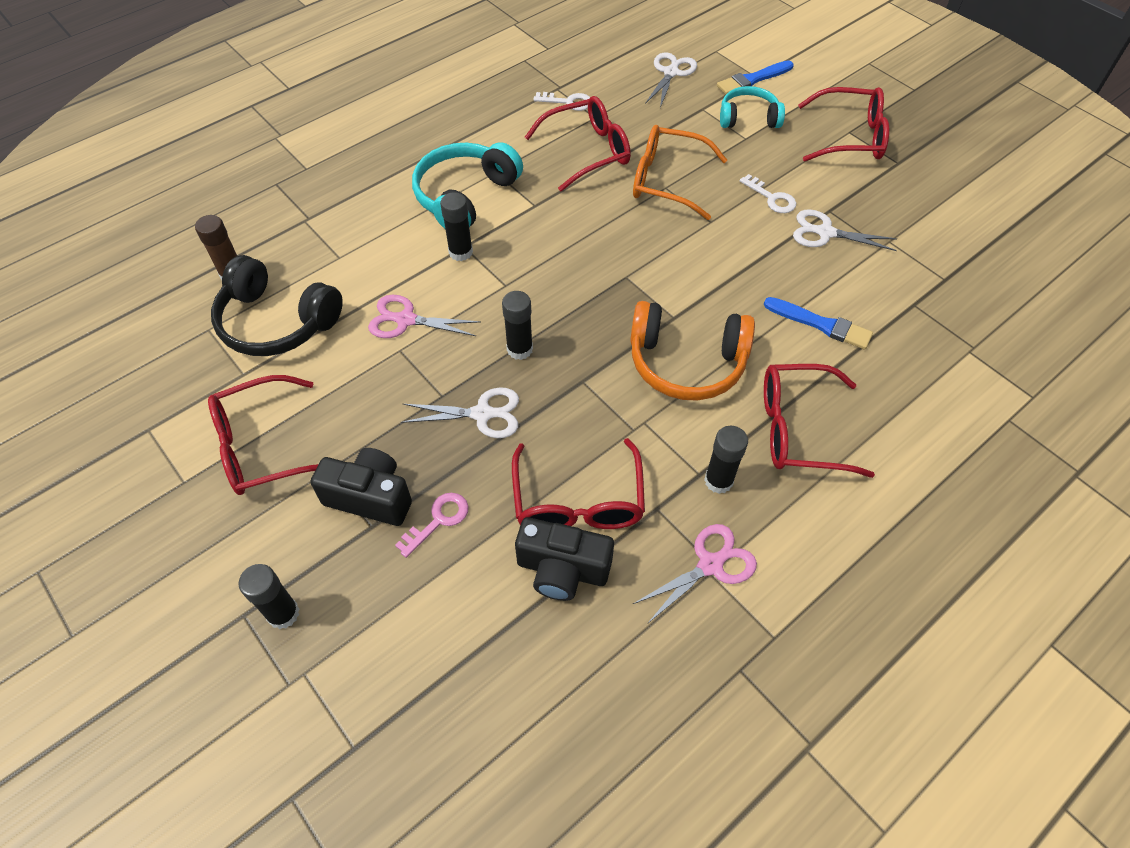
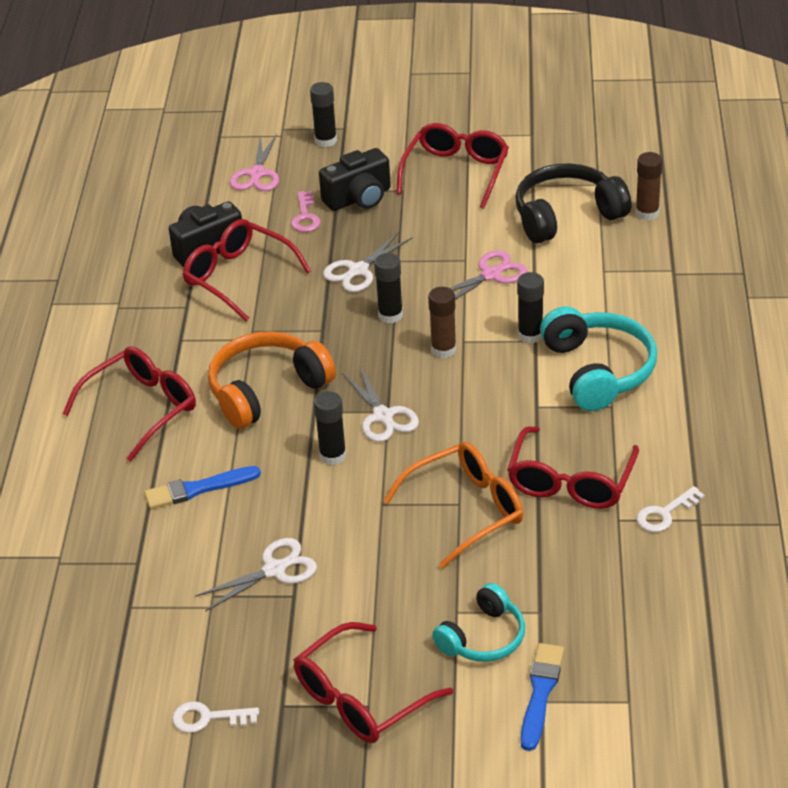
camera: 135 degrees right, 15 degrees down
pink scissors [633,524,757,624] -> pink scissors moved to [230,134,279,191]
white scissors [645,52,697,108] -> white scissors moved to [342,367,419,442]
black glue stick [704,426,748,494] -> black glue stick moved to [314,391,346,465]
white key [740,174,796,213] -> white key moved to [172,701,259,733]
none -> brown glue stick [428,287,456,358]

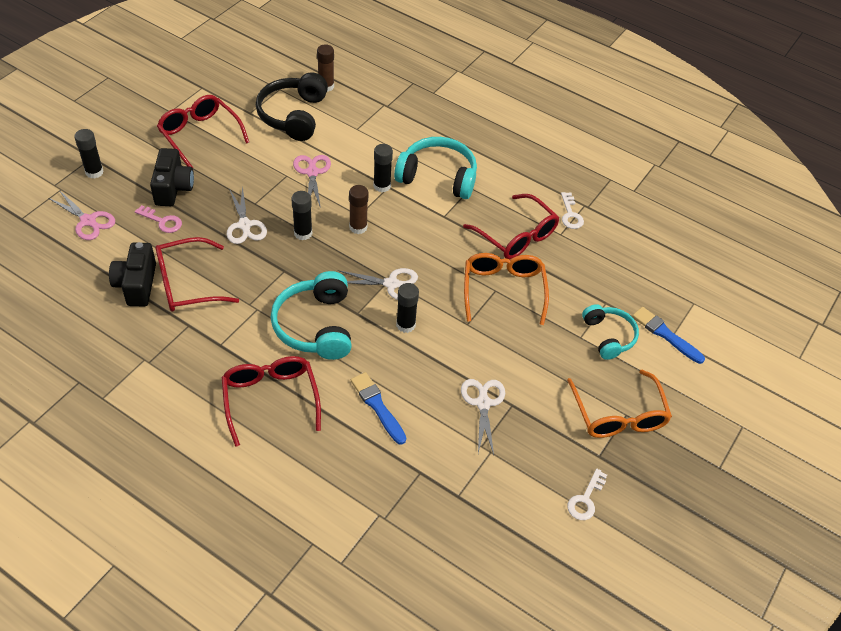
camera: 65 degrees left, 10 degrees up
blue brush [144,466,261,509] -> blue brush turned 135 degrees clockwise [351,372,406,445]
orange headphones [208,331,336,429] -> turquoise headphones [271,271,352,360]
red glasses [293,622,453,743] -> orange glasses [567,370,672,438]

